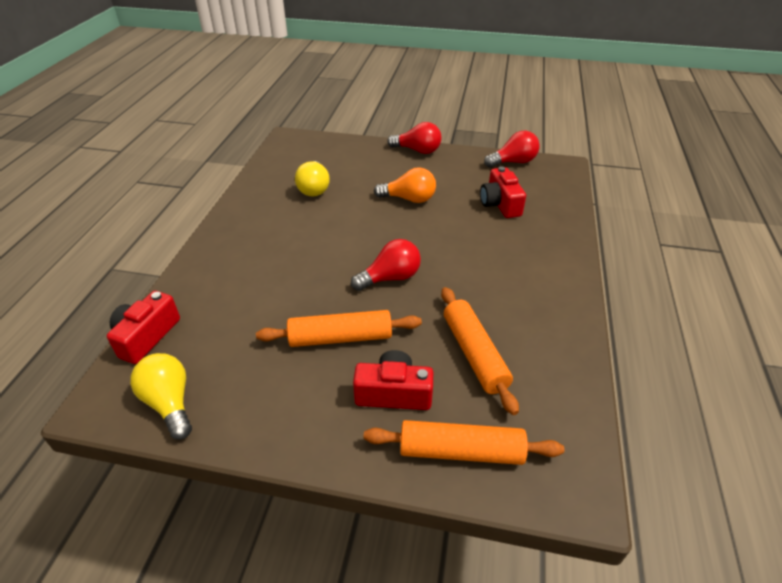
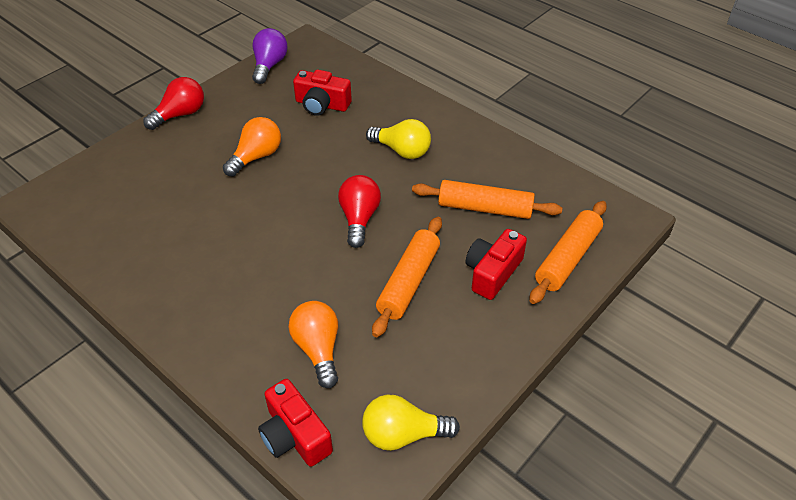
camera: 60 degrees left, 5 degrees up
yellow light bulb [295,161,330,196] -> yellow light bulb moved to [366,119,431,159]
red light bulb [484,131,540,168] -> purple light bulb [252,28,288,84]
none -> orange light bulb [288,301,338,388]

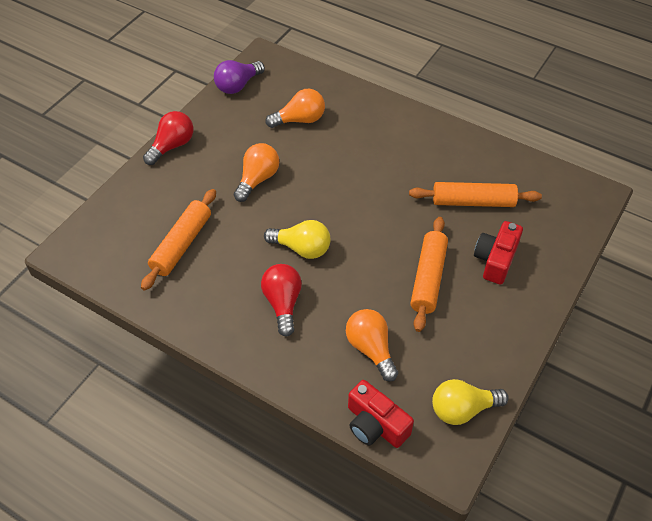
camera: 10 degrees left, 5 degrees up
purple light bulb [252,28,288,84] -> purple light bulb turned 135 degrees counterclockwise [214,60,265,94]
red camera [293,70,352,116] -> orange light bulb [266,89,325,128]
red light bulb [338,175,381,248] -> red light bulb moved to [261,264,302,337]
yellow light bulb [366,119,431,159] -> yellow light bulb moved to [264,220,330,259]
orange rolling pin [530,201,607,304] -> orange rolling pin moved to [141,189,216,291]

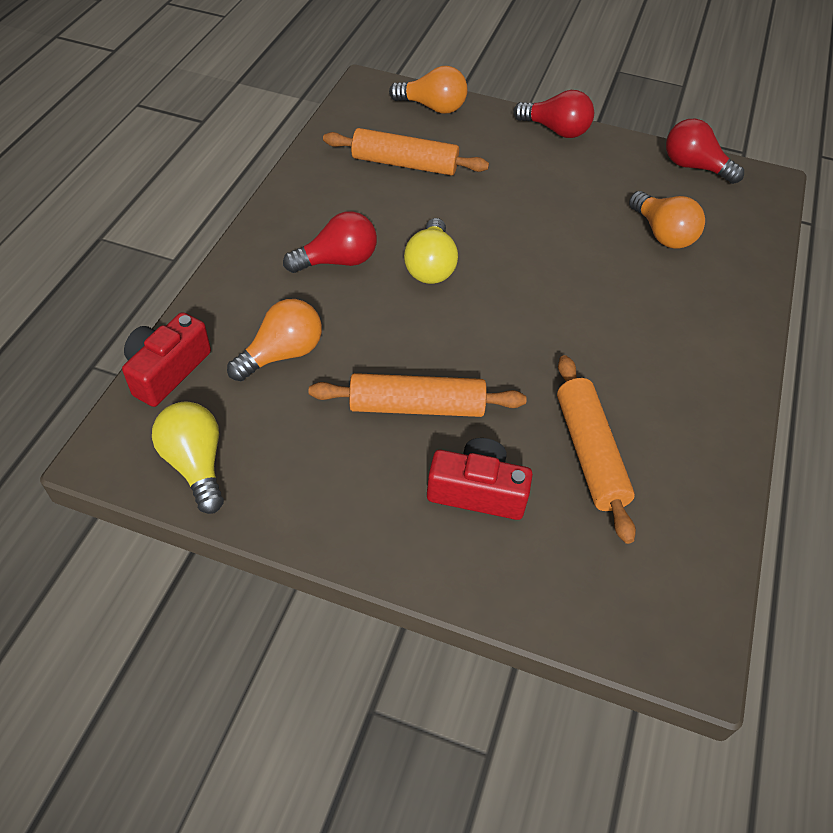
camera: 75 degrees right, 0 degrees up
purple light bulb [214,60,265,94] -> red light bulb [666,119,744,184]
orange light bulb [234,143,279,202] -> orange light bulb moved to [389,66,468,114]

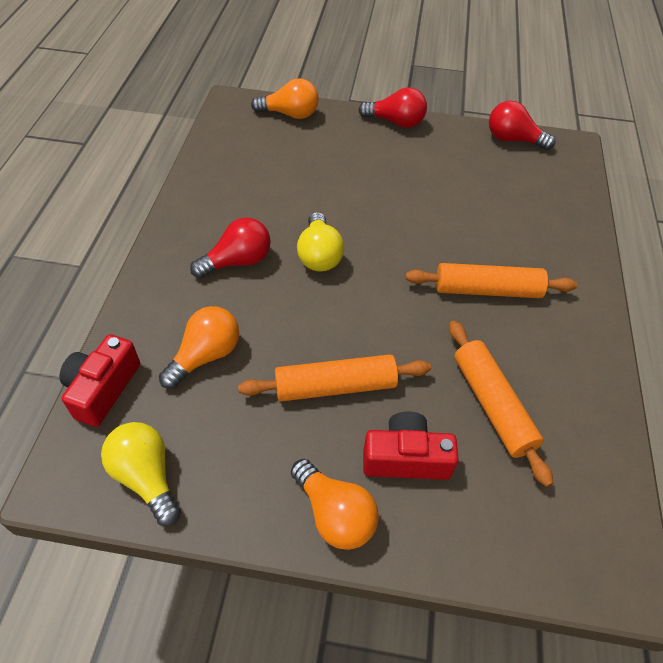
camera: 10 degrees left, 0 degrees up
orange rolling pin [323,128,489,176] -> orange rolling pin moved to [405,263,577,298]
orange light bulb [629,191,705,249] -> orange light bulb moved to [291,459,379,550]

